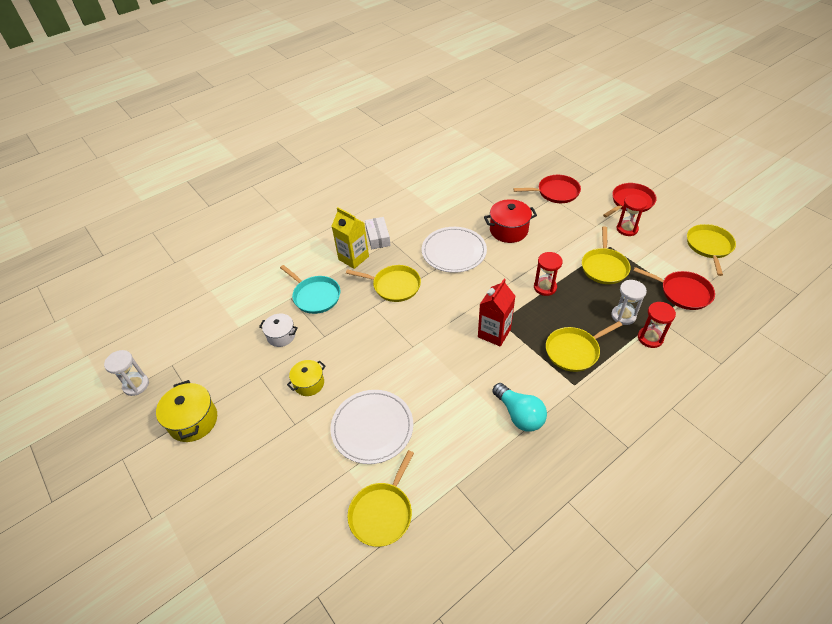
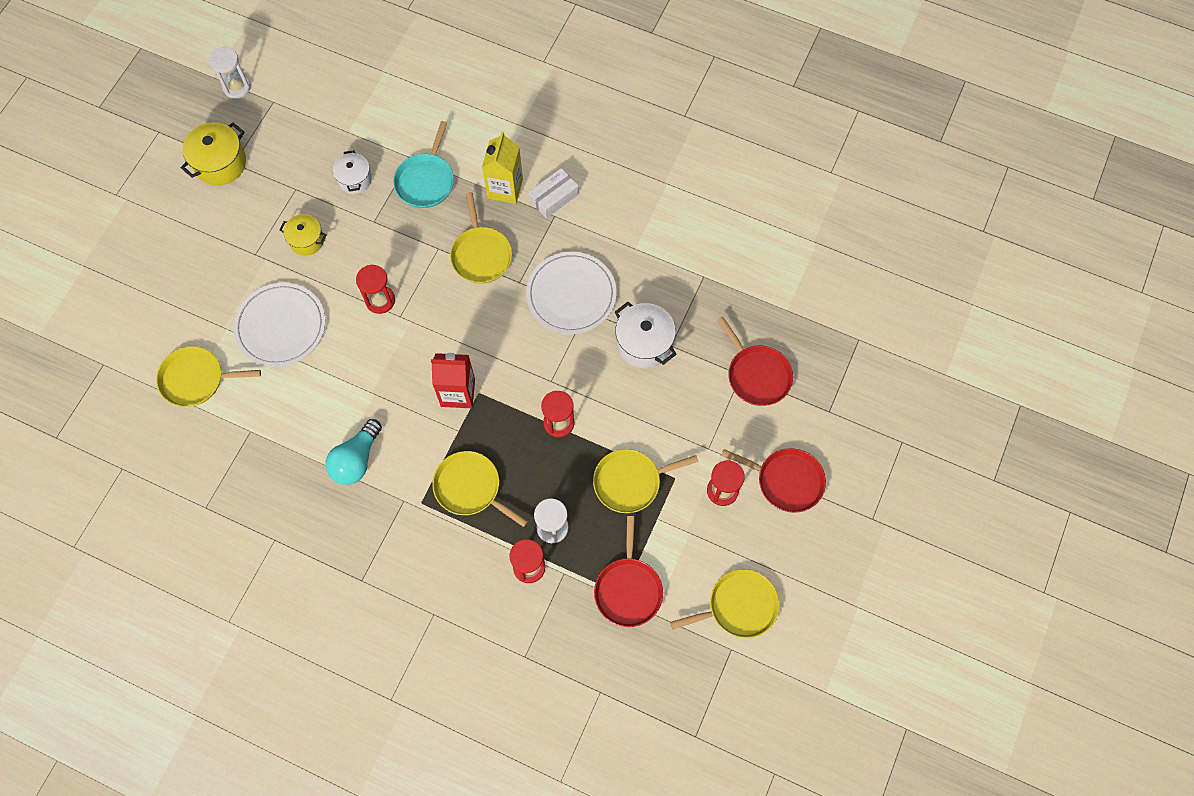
camera: 60 degrees right, 20 degrees up
red pot [484,199,537,243] -> white pot [615,302,677,368]
none -> red hourglass [356,265,395,314]

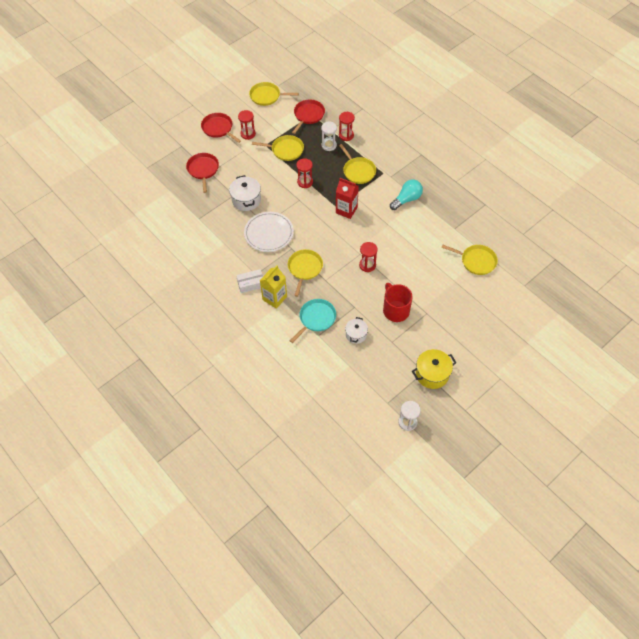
camera: 155 degrees left, 10 degrees down
white plate [233,283,325,367] -> none
yellow pot [280,214,327,256] -> red mug [383,283,413,322]

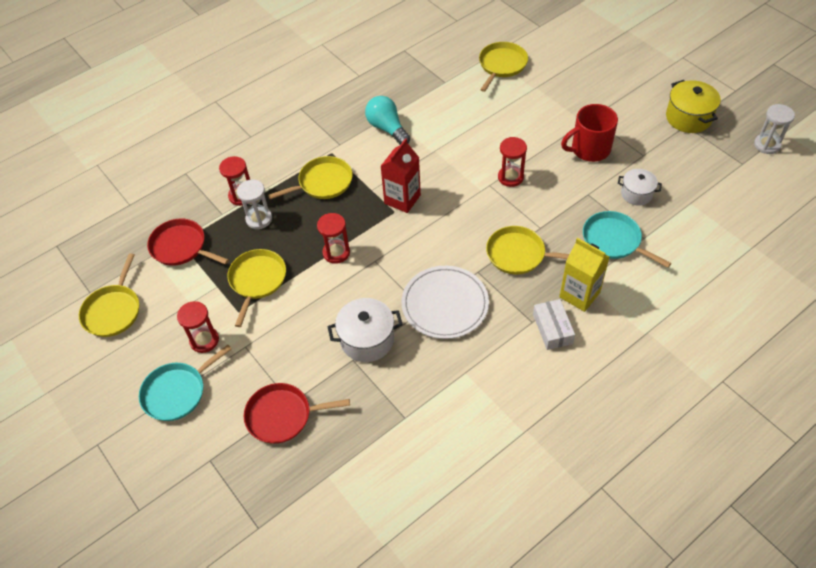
camera: 85 degrees left, 5 degrees down
red pan [201,113,241,143] -> turquoise pan [139,345,232,421]

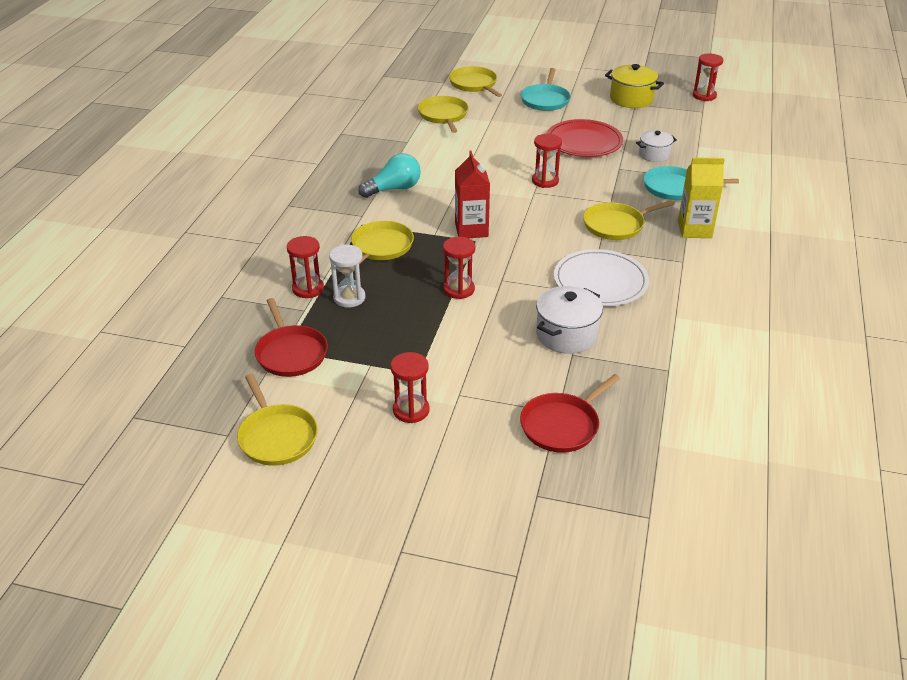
camera: 40 degrees left, 15 degrees down
turquoise pan [139,345,232,421] -> turquoise pan moved to [521,68,571,111]
red pan [147,219,229,266] -> red pan turned 105 degrees counterclockwise [255,298,328,377]
yellow pan [227,249,286,327] -> yellow pan moved to [449,66,502,97]
turquoise light bulb [365,96,410,145] -> turquoise light bulb turned 135 degrees clockwise [358,153,421,198]
white box [533,299,575,350] -> none
red mug [561,104,618,162] -> red plate [546,119,623,157]
white hourglass [754,104,795,154] -> red hourglass [693,53,723,101]

